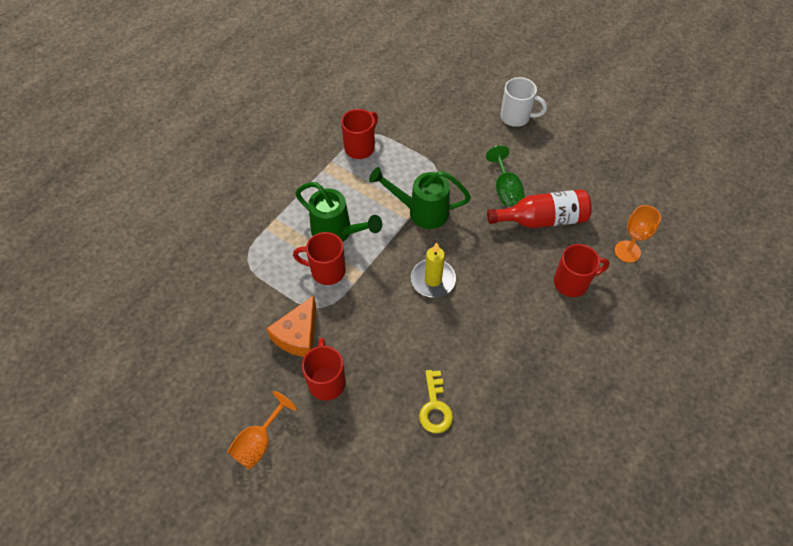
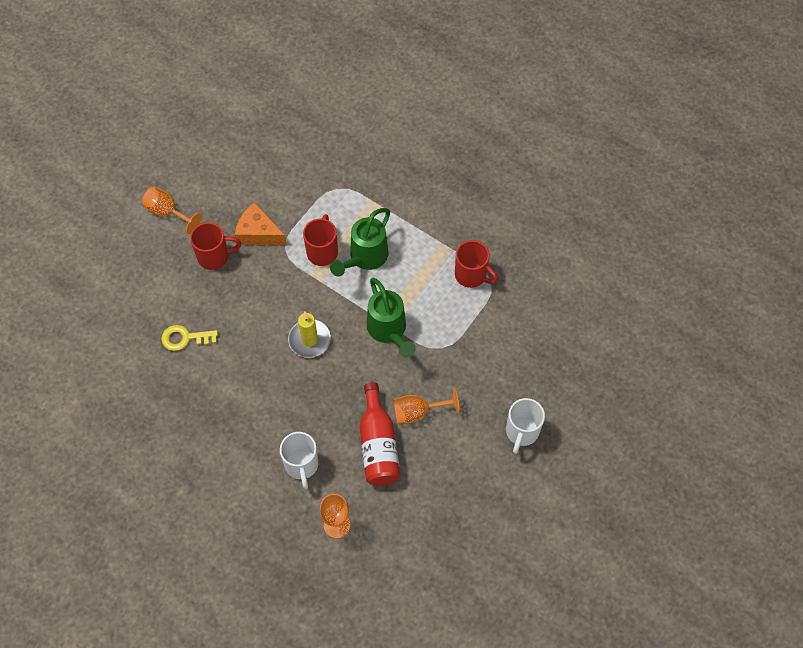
camera: 90 degrees right, 5 degrees up
green watering can [369,167,471,229] -> green watering can turned 150 degrees clockwise [367,278,416,358]
green goblet [486,145,525,206] -> orange goblet [394,388,460,423]
red mug [554,244,610,297] -> white mug [280,432,319,489]

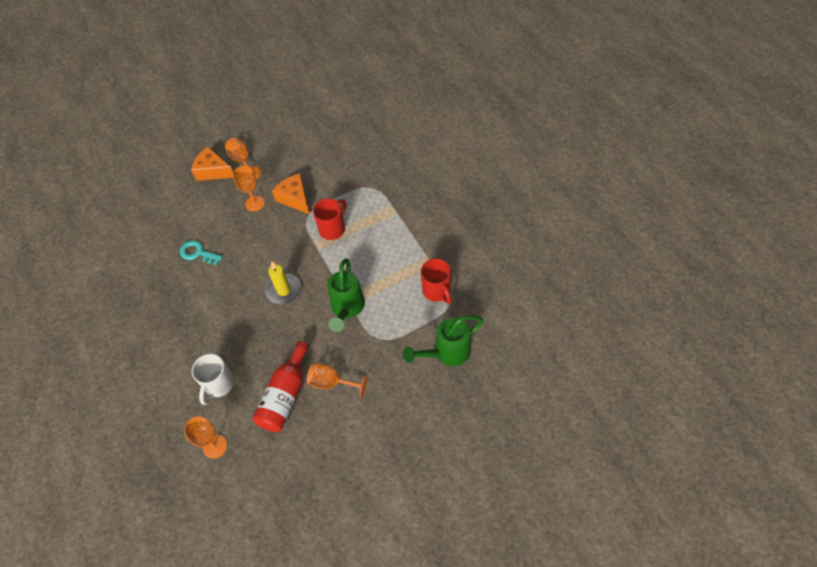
camera: 30 degrees right, 5 degrees down
yellow key [161,325,218,351] -> turquoise key [180,240,223,265]
red mug [190,222,241,270] -> orange goblet [233,166,265,212]
green watering can [330,208,390,277] -> green watering can moved to [403,315,484,366]
white mug [506,398,545,454] -> none
none -> orange cheese [191,146,233,181]

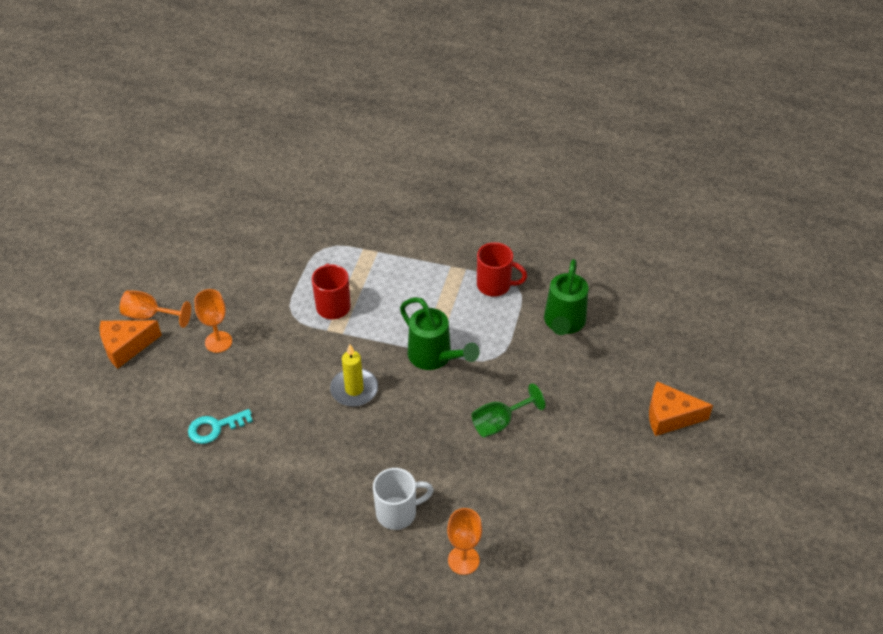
camera: 50 degrees left, 10 degrees down
white mug [192,354,234,405] -> white mug turned 75 degrees counterclockwise [373,468,434,530]
red bottle [253,341,309,432] -> none
orange cheese [272,173,310,214] -> orange cheese moved to [649,381,713,436]
orange goblet [307,363,368,398] -> green goblet [472,383,545,437]

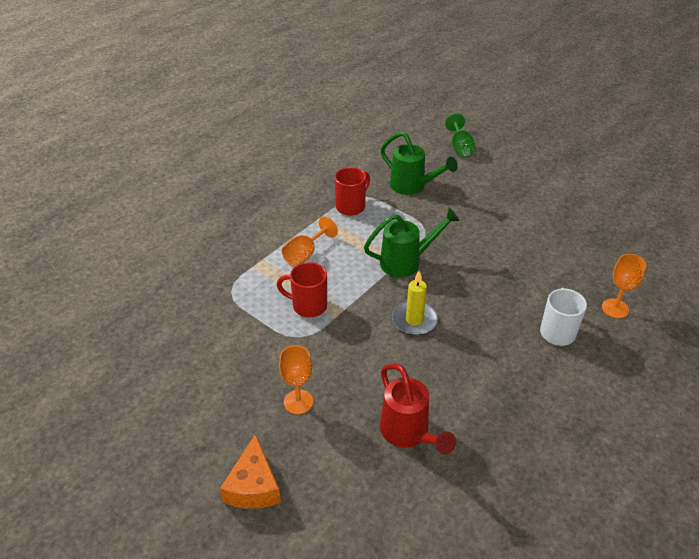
camera: 65 degrees left, 5 degrees down
orange goblet [120,290,191,328] -> orange goblet moved to [282,216,338,267]
turquoise key [188,409,253,444] -> red watering can [380,363,456,454]
green goblet [472,383,545,437] -> green goblet moved to [445,113,475,157]
orange cheese [649,381,713,436] -> none

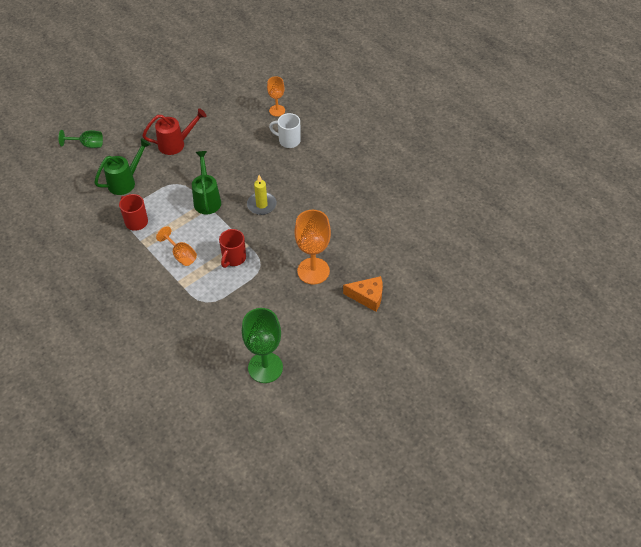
camera: 80 degrees left, 10 degrees up
orange goblet [279,345,313,414] -> orange goblet [294,210,331,285], size x1.76
red watering can [380,363,456,454] -> red watering can moved to [142,108,207,155]
none -> green goblet [242,308,283,383]

